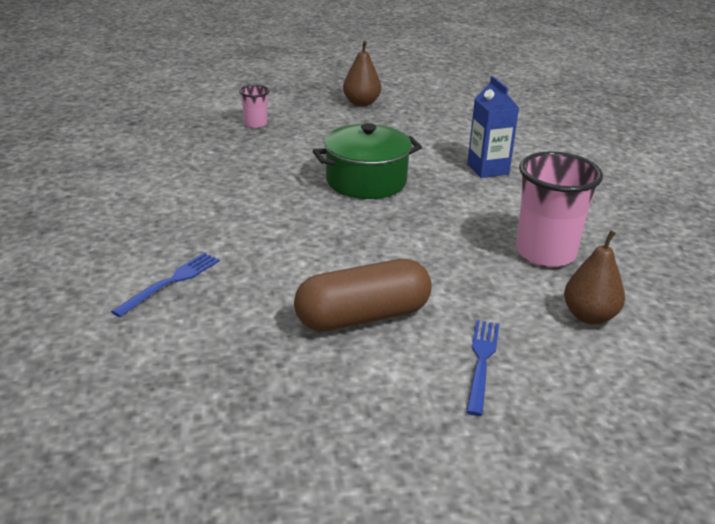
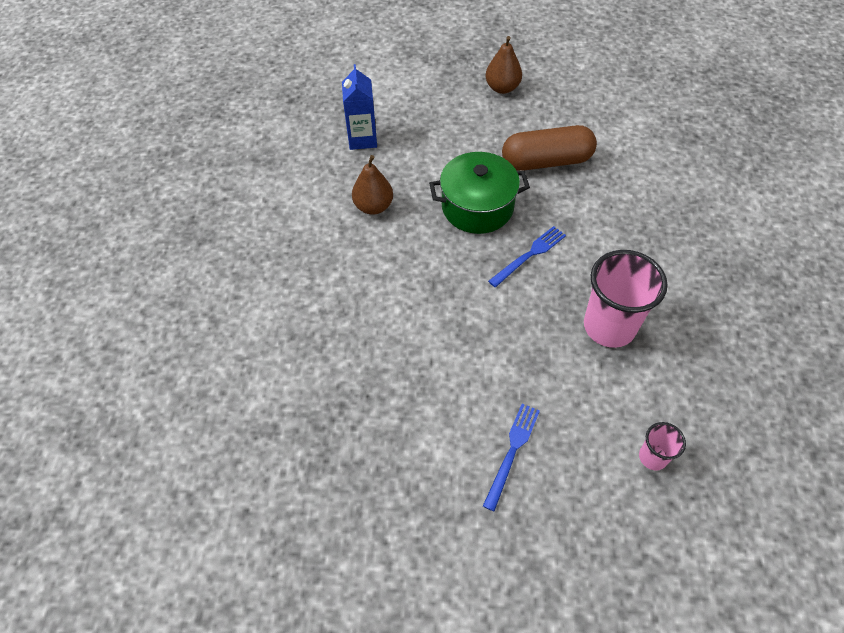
camera: 15 degrees right, 25 degrees up
blue fork [111,253,220,317] -> blue fork moved to [488,226,566,287]
pink cup [239,85,270,128] -> pink cup moved to [639,422,686,471]
brown capsule [294,259,431,331] -> brown capsule moved to [502,125,597,171]
blue carton [467,76,519,178] -> blue carton moved to [342,64,377,150]
brown pear [564,230,625,324] -> brown pear moved to [352,155,393,215]

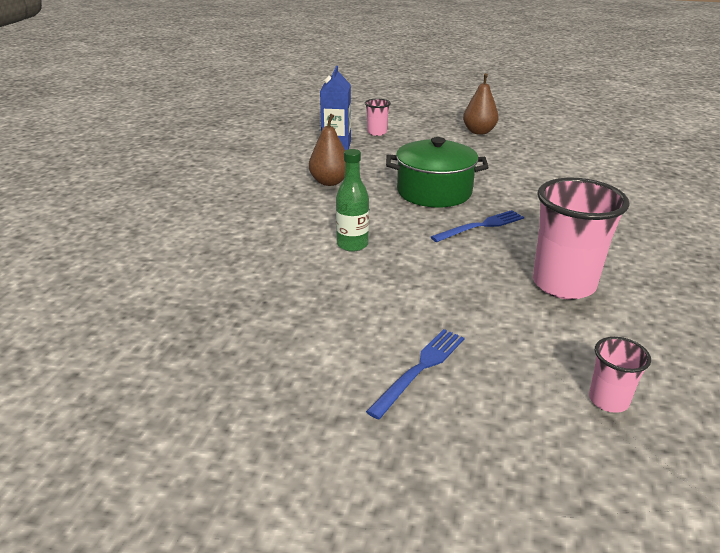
camera: 10 degrees right, 25 degrees down
brown capsule [502,125,597,171] -> none
none -> green bottle [336,149,369,252]
none -> pink cup [365,99,391,136]

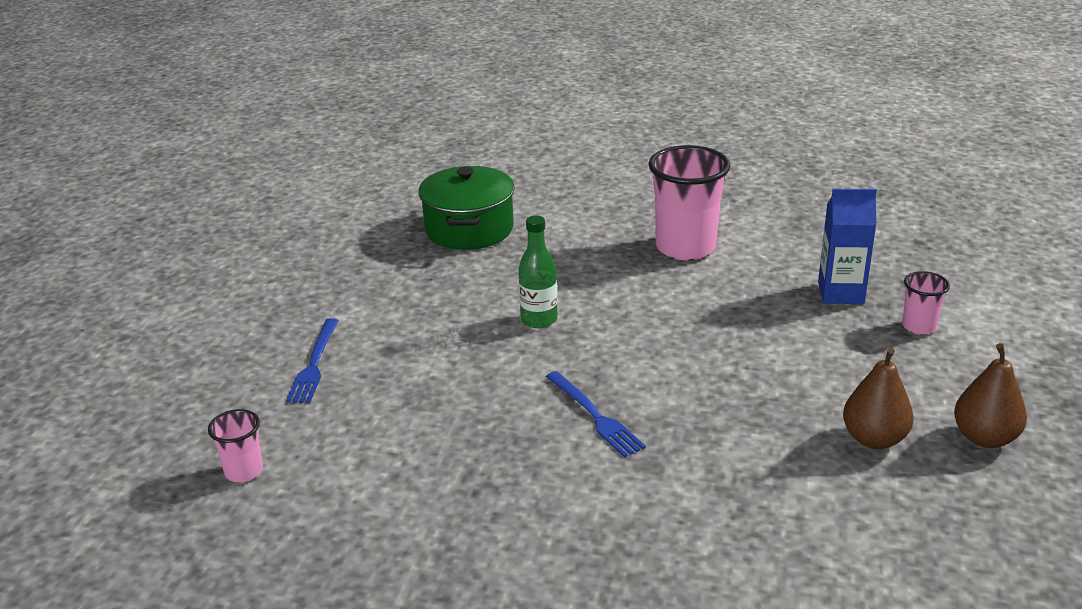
camera: 90 degrees right, 0 degrees up
brown pear [309,114,345,186] -> brown pear moved to [843,348,914,449]
blue fork [366,329,464,420] -> blue fork turned 60 degrees clockwise [286,318,339,403]
green pot [386,137,489,208] -> green pot moved to [419,166,515,250]
pink cup [533,178,630,300] -> pink cup moved to [649,145,730,261]

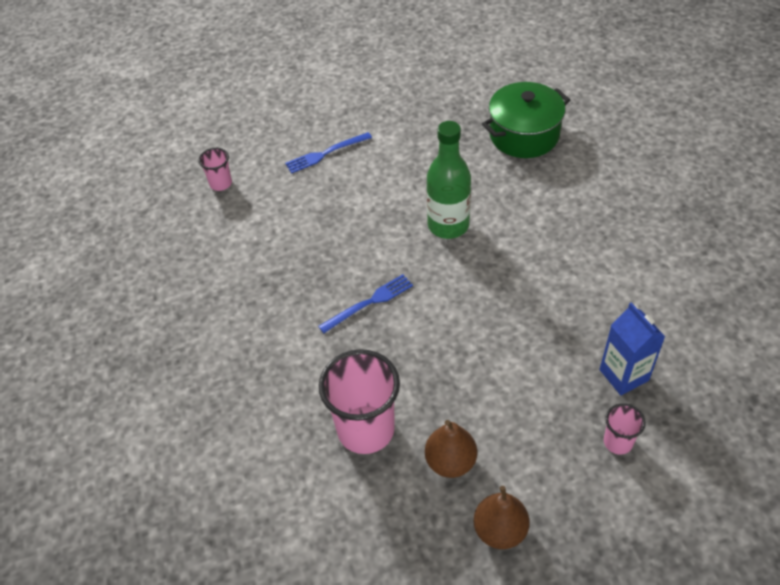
camera: 60 degrees right, 20 degrees up
green bottle [518,215,558,328] -> green bottle [426,121,471,239], size x1.52
blue fork [546,371,646,458] -> blue fork turned 150 degrees counterclockwise [318,274,413,333]
pink cup [649,145,730,261] -> pink cup moved to [319,349,400,454]

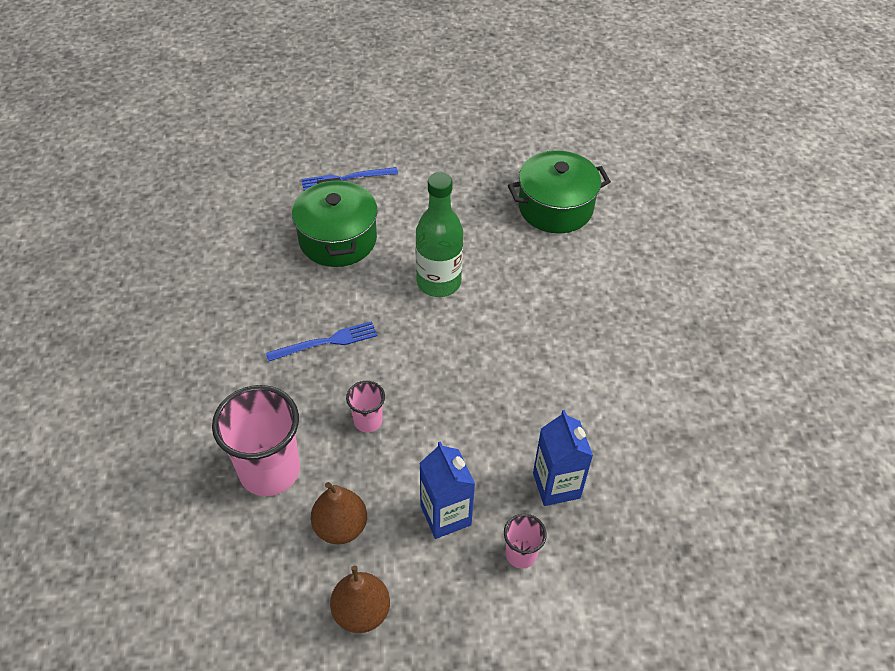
camera: 10 degrees right, 0 degrees up
pink cup [198,148,232,191] -> pink cup moved to [346,381,385,433]
none -> green pot [292,178,378,267]
none -> blue carton [419,441,475,539]

